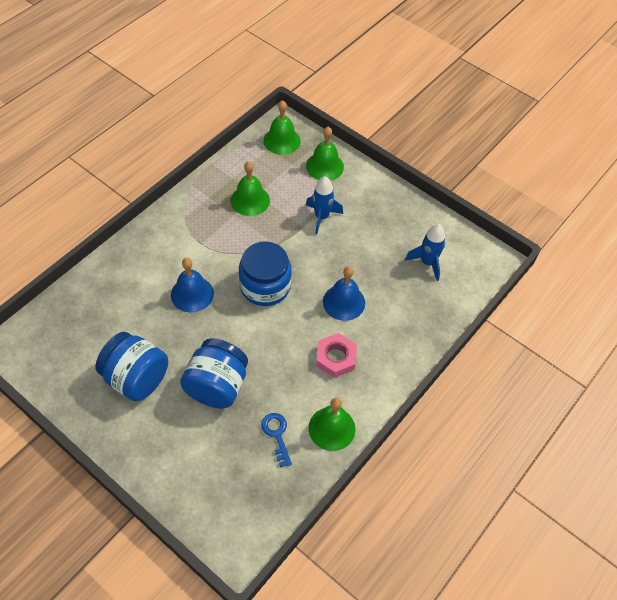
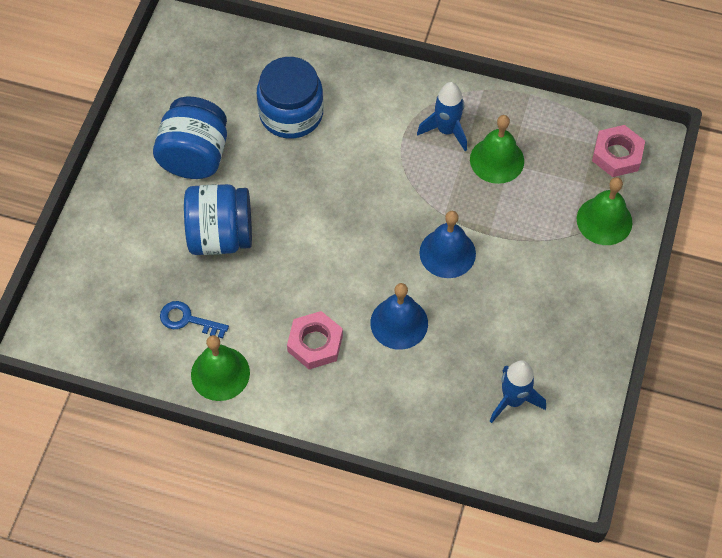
camera: 70 degrees right, 5 degrees up
blue bell [171,258,214,313] -> blue bell moved to [419,211,476,278]
blue jar [239,241,292,306] -> blue jar moved to [257,57,324,139]
blue key [261,413,292,467] -> blue key turned 120 degrees counterclockwise [160,301,229,338]
green bell [263,100,301,155] -> pink nut [592,125,645,177]
blue rocket [306,176,343,234] -> blue rocket moved to [417,82,467,151]

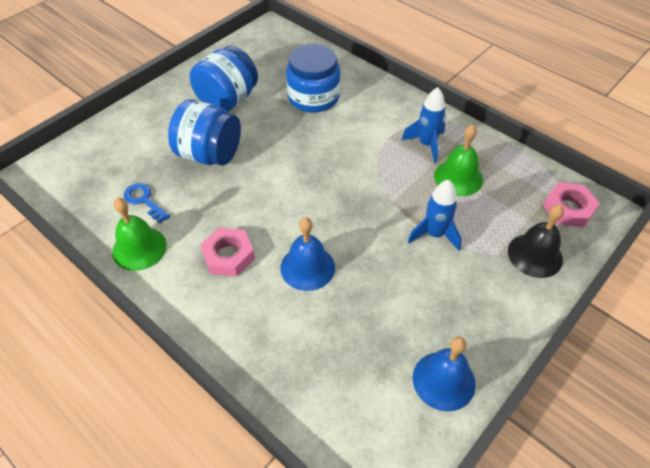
camera: 25 degrees right, 10 degrees down
blue bell [419,211,476,278] -> blue bell moved to [413,337,476,411]
blue rocket [490,361,546,423] -> blue rocket moved to [408,180,462,251]
green bell [577,177,633,245] -> black bell [508,205,564,278]

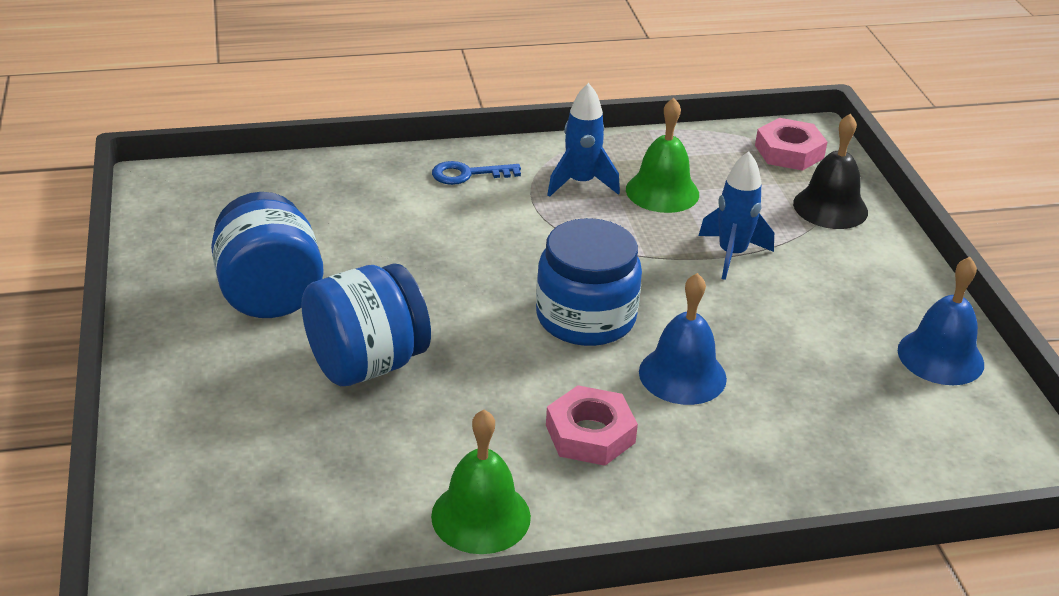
camera: 55 degrees left, 15 degrees down
blue key [124,183,170,223] -> blue key moved to [432,161,521,185]
blue jar [286,44,340,113] -> blue jar moved to [536,218,642,346]

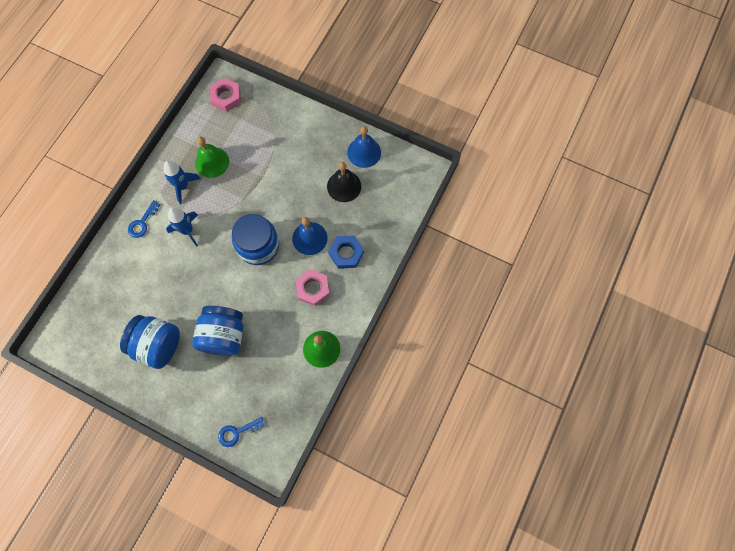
camera: 50 degrees left, 35 degrees up
blue rocket [699,151,774,280] -> blue rocket moved to [166,207,198,247]
black bell [793,114,868,229] -> black bell moved to [327,162,361,202]
none -> blue key [218,417,264,447]
none -> blue nut [328,235,364,269]

